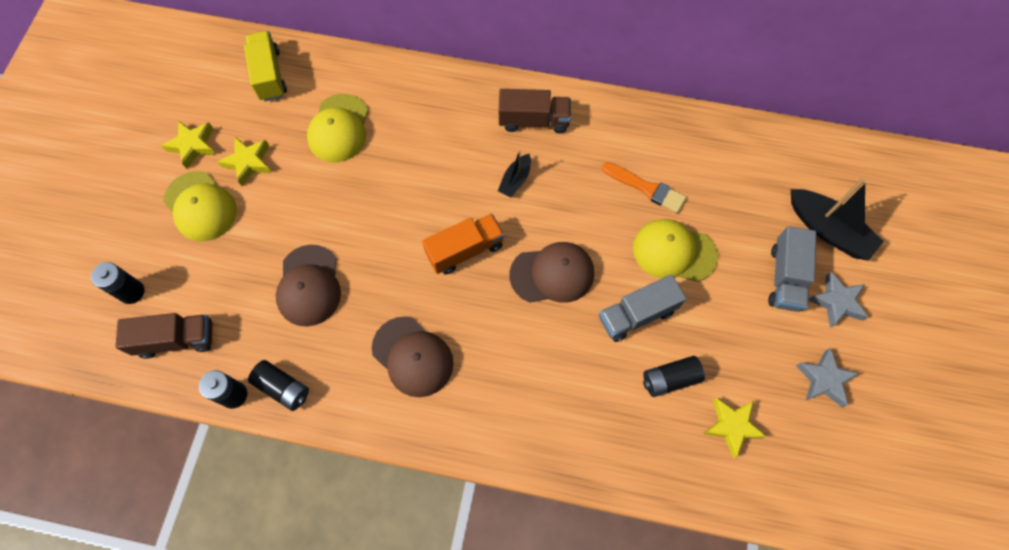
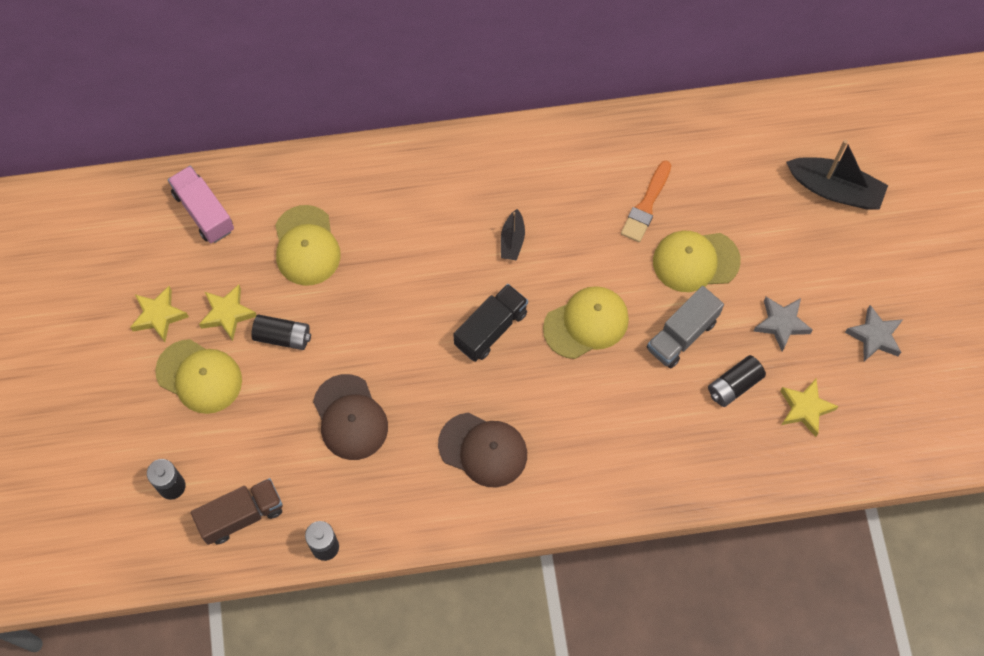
camera: 20 degrees left, 0 degrees up
yellow truck [244,31,287,101] -> pink truck [168,166,234,243]
black battery [248,360,309,411] -> black battery moved to [251,315,311,350]
orange truck [422,213,504,274] -> black truck [453,284,528,362]
brown truck [499,89,571,134] -> none
brown cap [510,242,594,303] -> yellow cap [543,286,629,359]
orange brush [602,162,686,213] -> orange brush turned 105 degrees clockwise [621,161,671,242]
grey truck [768,226,816,312] -> none
grey star [808,272,868,328] -> grey star moved to [753,297,813,352]

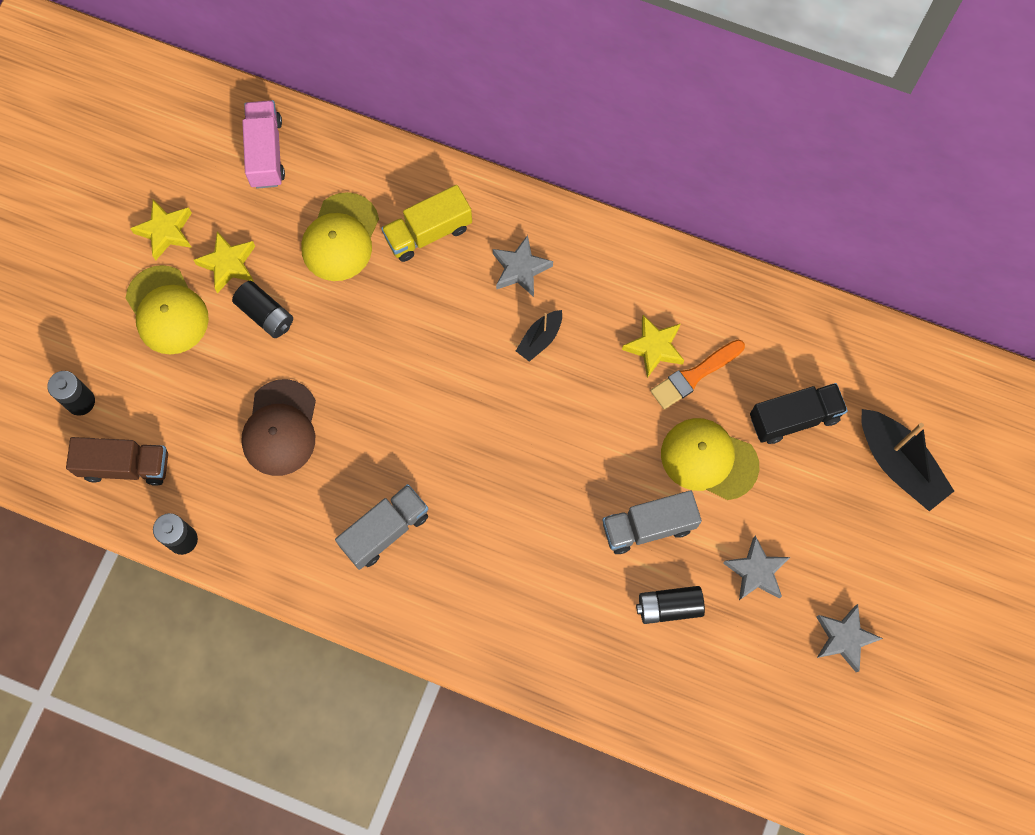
camera: 30 degrees right, 5 degrees up
brown cap [438,413,527,487] -> grey truck [335,484,428,570]
black truck [453,284,528,362] -> black truck moved to [750,383,848,444]
yellow cap [543,286,629,359] -> none
yellow star [780,379,839,437] -> yellow star moved to [622,315,684,378]
none -> yellow truck [381,185,472,262]
none -> grey star [493,235,553,297]

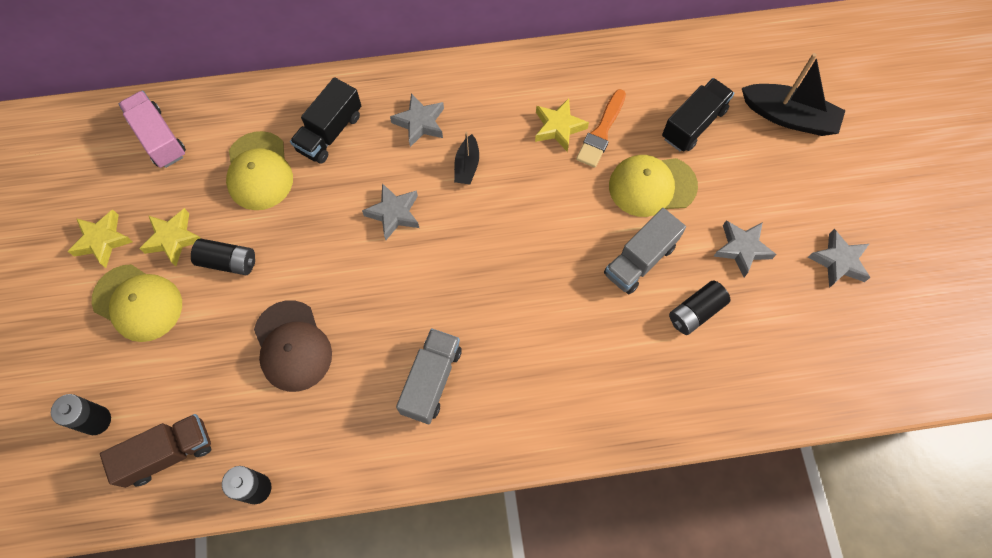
camera: 30 degrees left, 5 degrees down
yellow truck [381,185,472,262] -> black truck [290,77,361,164]
none -> grey star [362,183,419,240]

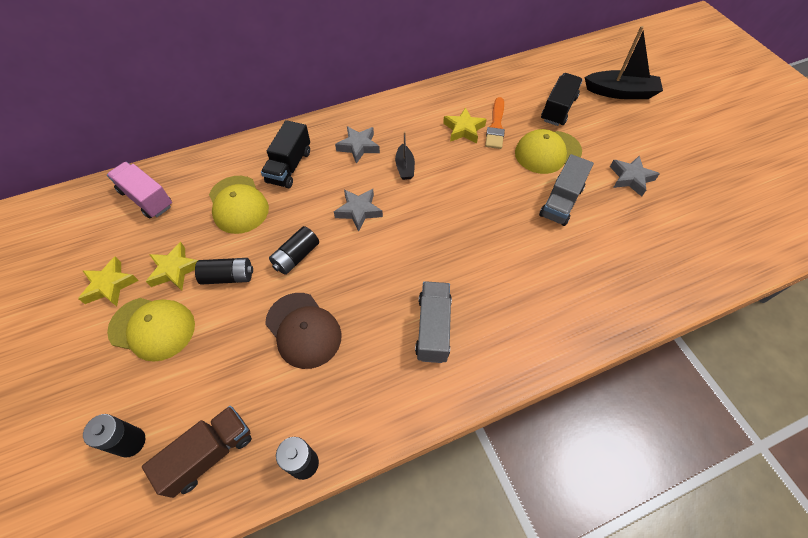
camera: 15 degrees left, 10 degrees down
black battery [669,281,731,335] -> black battery moved to [269,226,319,275]
grey star [808,229,871,288] -> none

